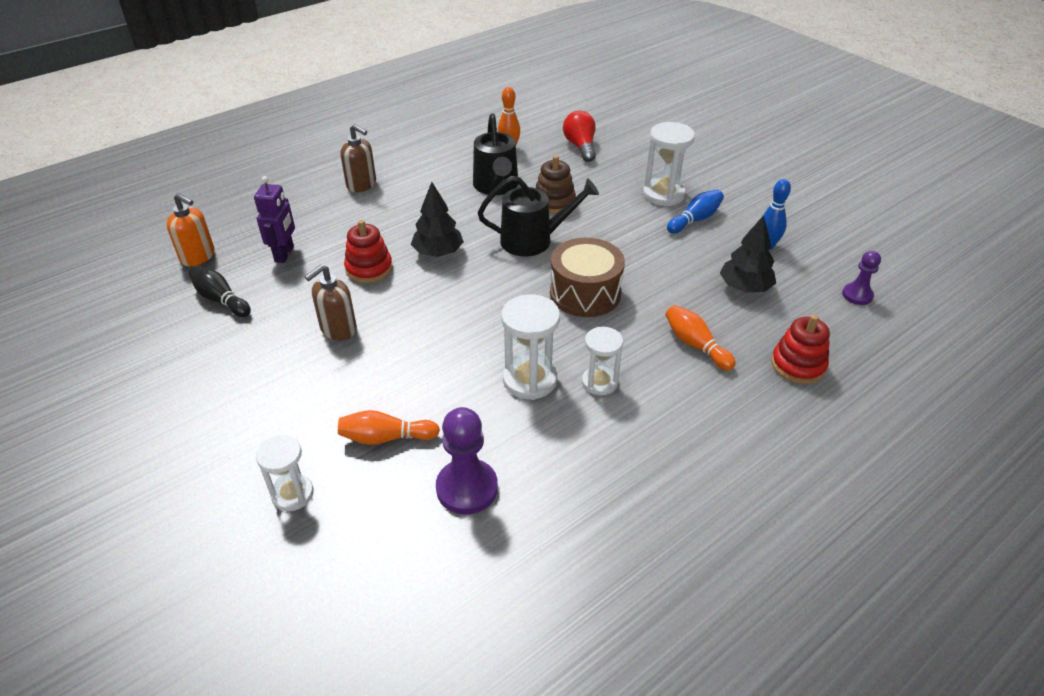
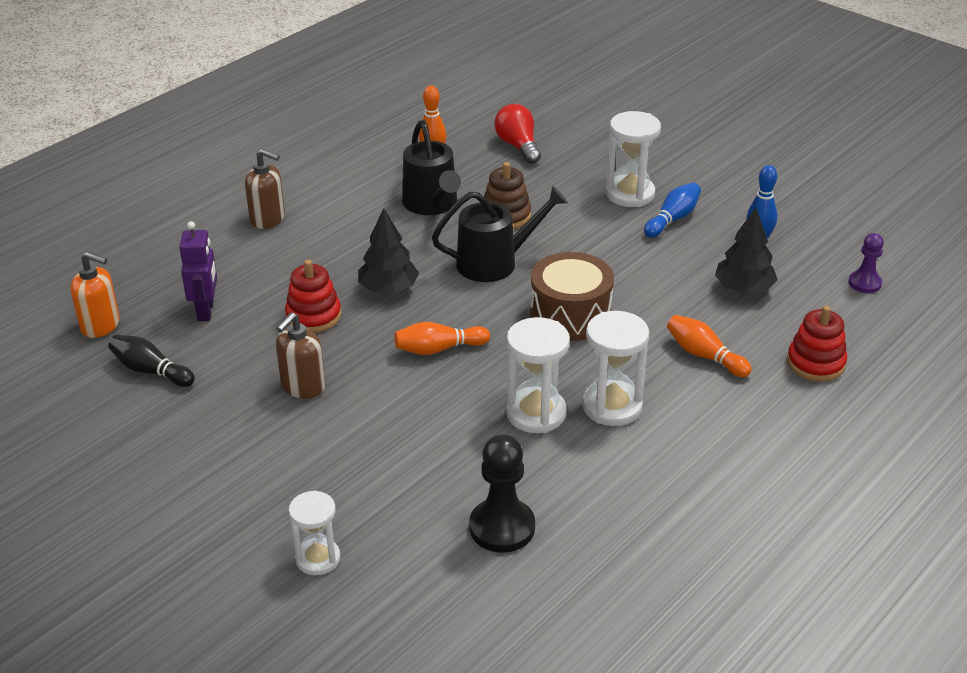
camera: 10 degrees left, 5 degrees down
orange bowling pin [338,410,440,445] -> orange bowling pin moved to [394,322,490,355]
purple pawn [436,407,498,515] -> black pawn [469,434,535,552]
white hourglass [582,327,623,395] -> white hourglass [582,311,649,426], size x1.51

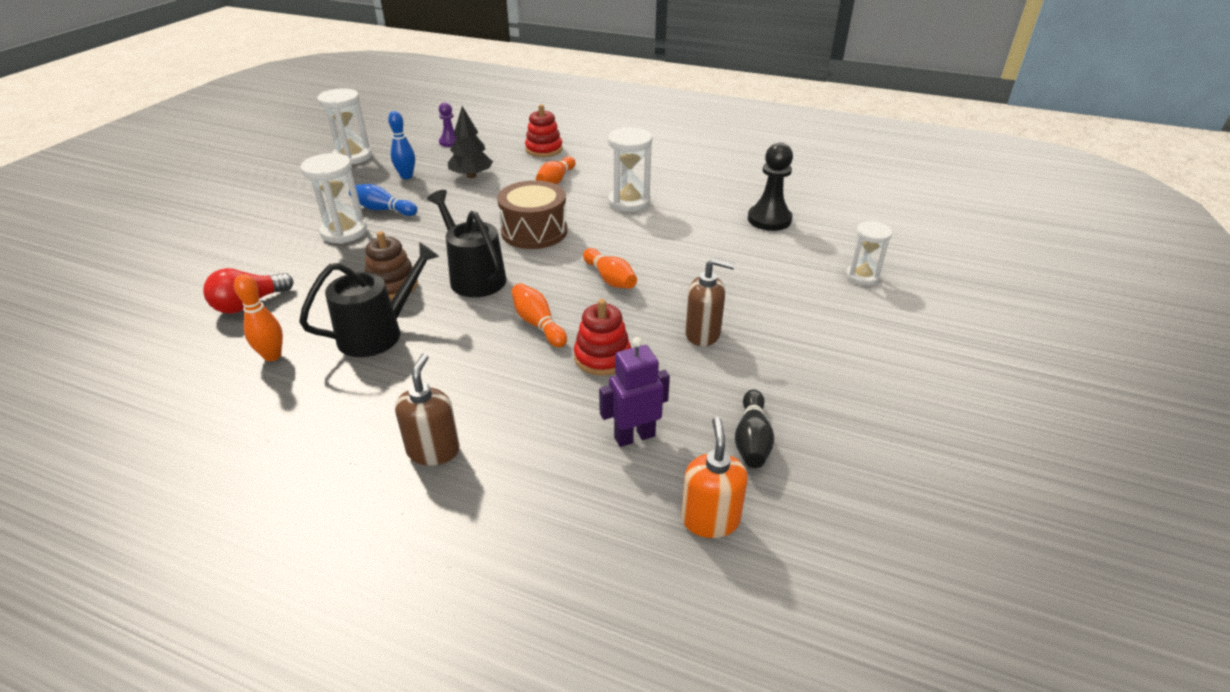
camera: 110 degrees left, 0 degrees up
black tree [358,208,419,293] -> orange bowling pin [511,283,567,348]
white hourglass [506,317,570,433] -> white hourglass moved to [317,88,372,164]

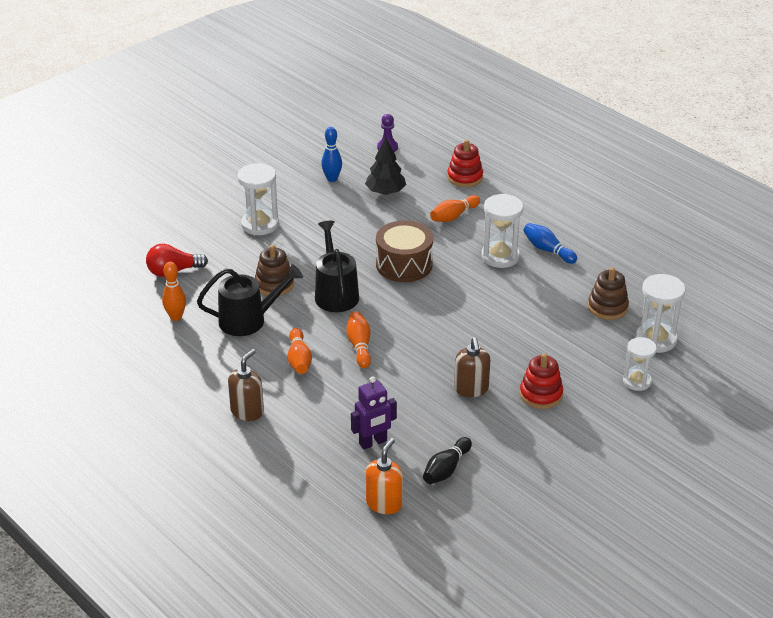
camera: 25 degrees right, 0 degrees up
white hourglass [317,88,372,164] -> white hourglass moved to [636,274,685,353]
blue bowling pin [349,184,418,216] -> blue bowling pin moved to [523,223,577,264]
red stacking toy [574,299,631,376] -> red stacking toy moved to [520,353,563,409]
orange bowling pin [583,248,637,289] -> orange bowling pin moved to [288,328,312,374]
purple robot [599,337,670,447] -> purple robot turned 150 degrees clockwise [351,376,397,450]
brown soap dispenser [685,258,735,346] -> brown soap dispenser turned 45 degrees clockwise [454,337,490,397]
black pawn [748,143,793,231] -> brown stacking toy [588,267,629,320]

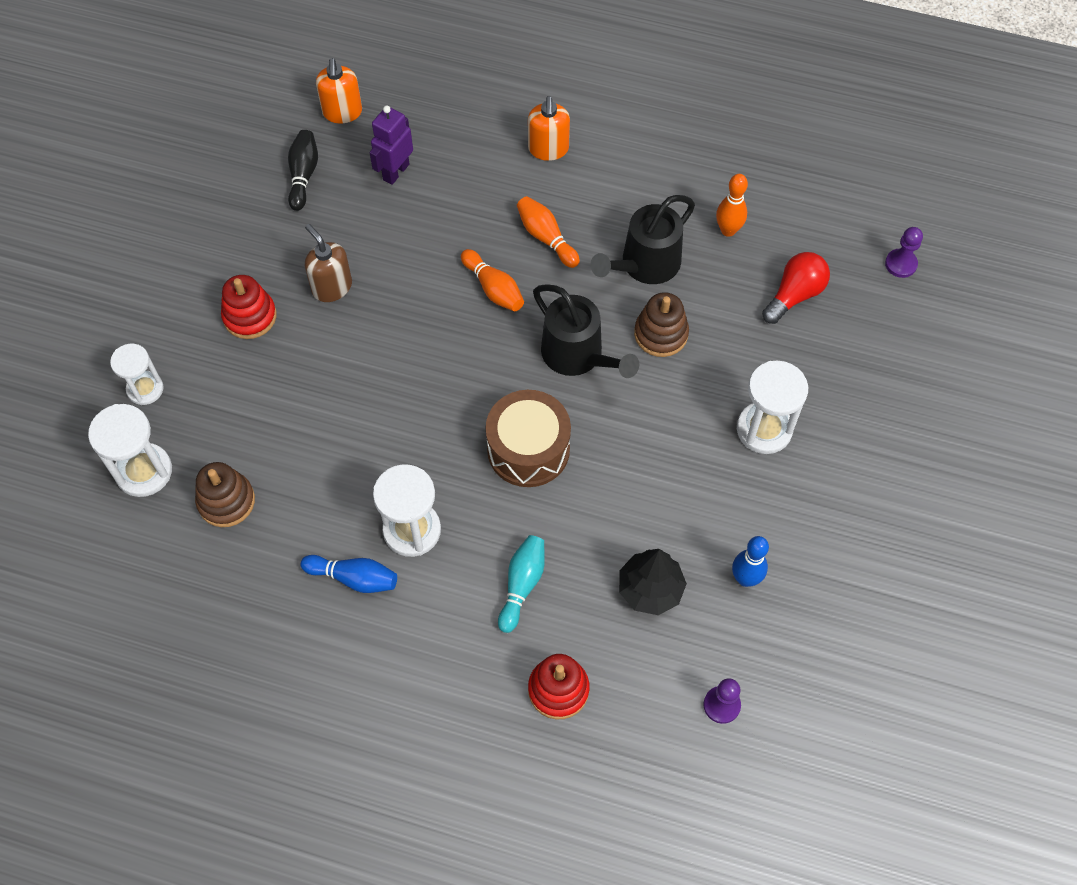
camera: 150 degrees right, 25 degrees up
brown soap dispenser [228,349,264,421] -> orange soap dispenser [528,96,570,161]
orange bowling pin [430,195,480,222] -> turquoise bowling pin [498,535,545,633]
none -> purple pawn [885,227,923,278]

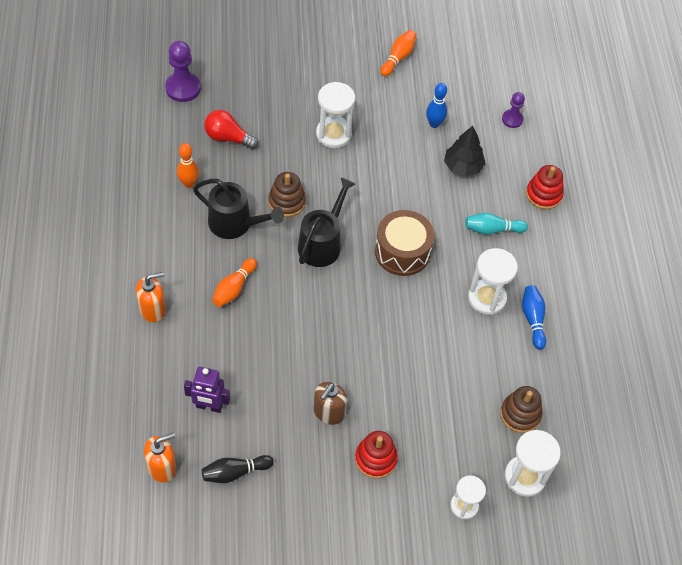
camera: 115 degrees left, 5 degrees down
orange bowling pin [461,249,524,311] -> orange bowling pin moved to [380,30,416,76]
purple pawn [885,227,923,278] -> purple pawn [165,41,201,102], size x1.65

